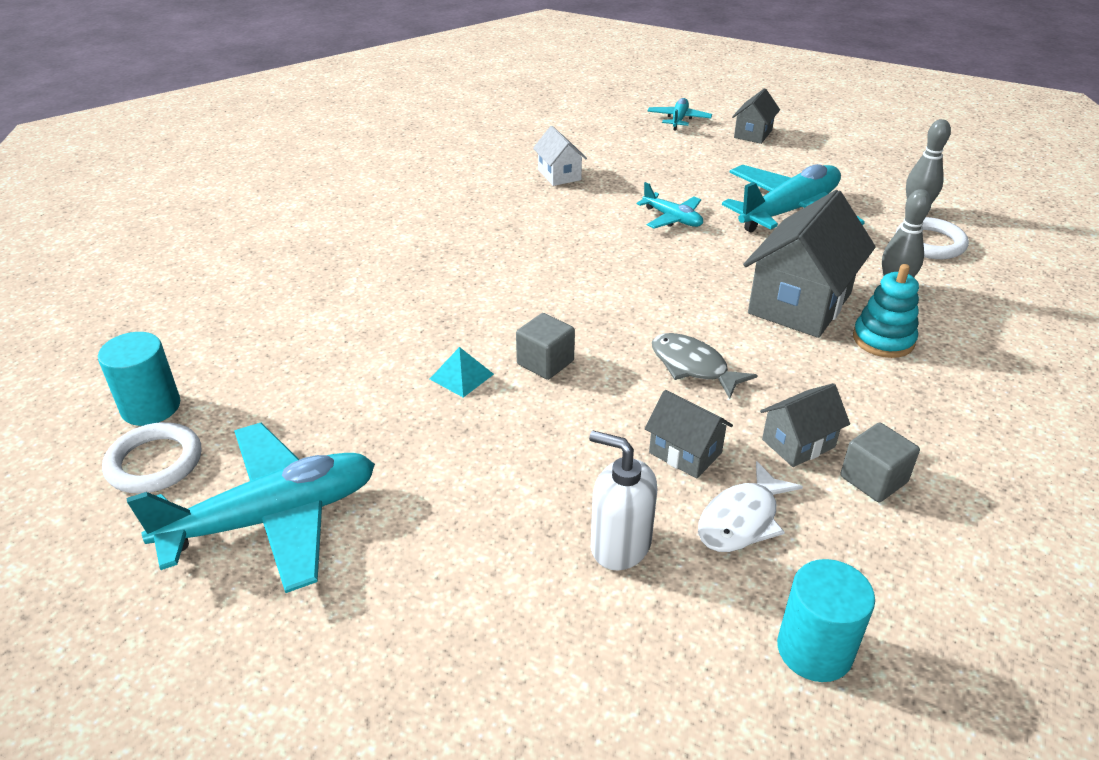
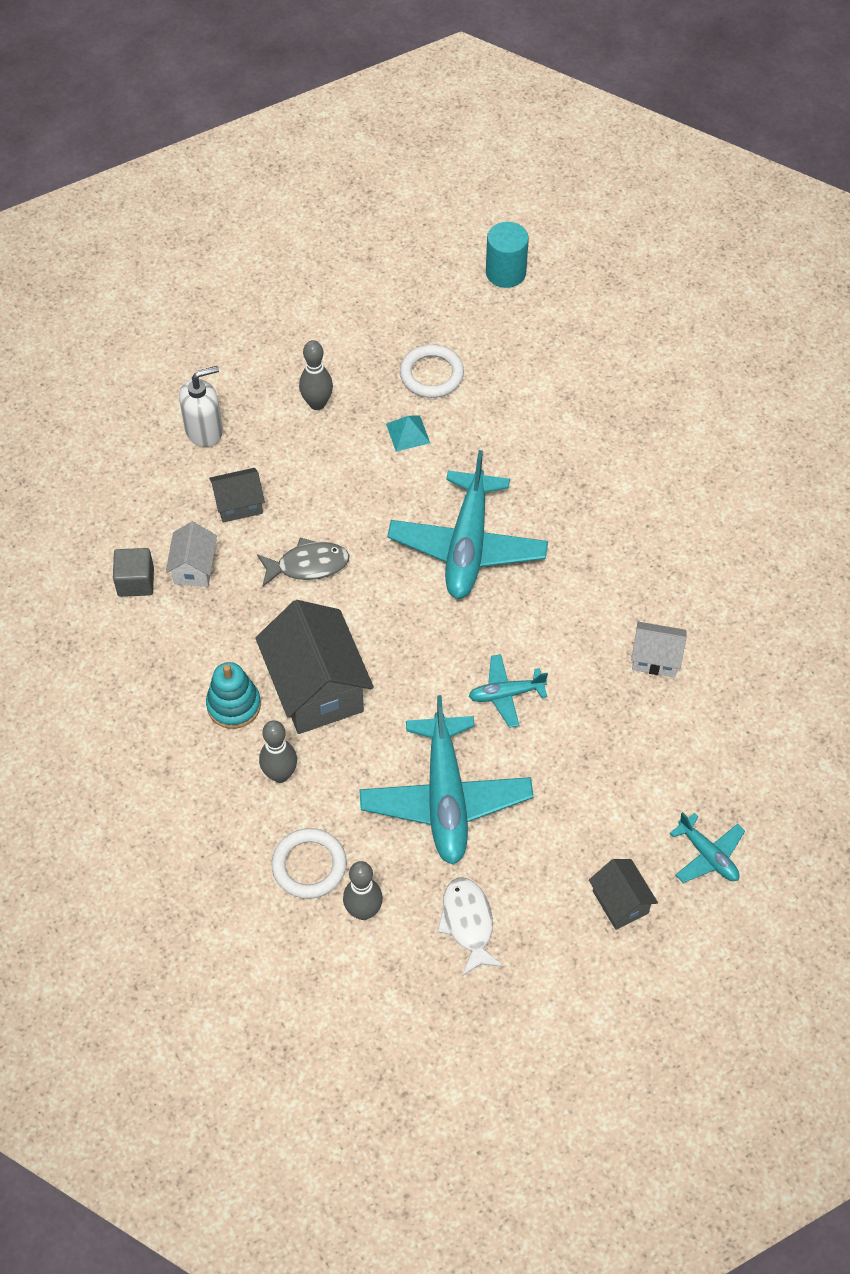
camera: 125 degrees right, 20 degrees up
white ring [102,422,201,493] -> white ring moved to [400,344,464,398]
turquoise plane [126,423,375,593] -> turquoise plane moved to [387,450,548,599]
grey cube [516,313,575,380] -> none
white fish [698,461,803,552] -> white fish moved to [437,878,504,976]
grey house [760,383,850,467] -> white house [166,522,217,587]
turquoise cylinder [777,559,875,682] -> none
none -> grey bowling pin [299,340,333,410]

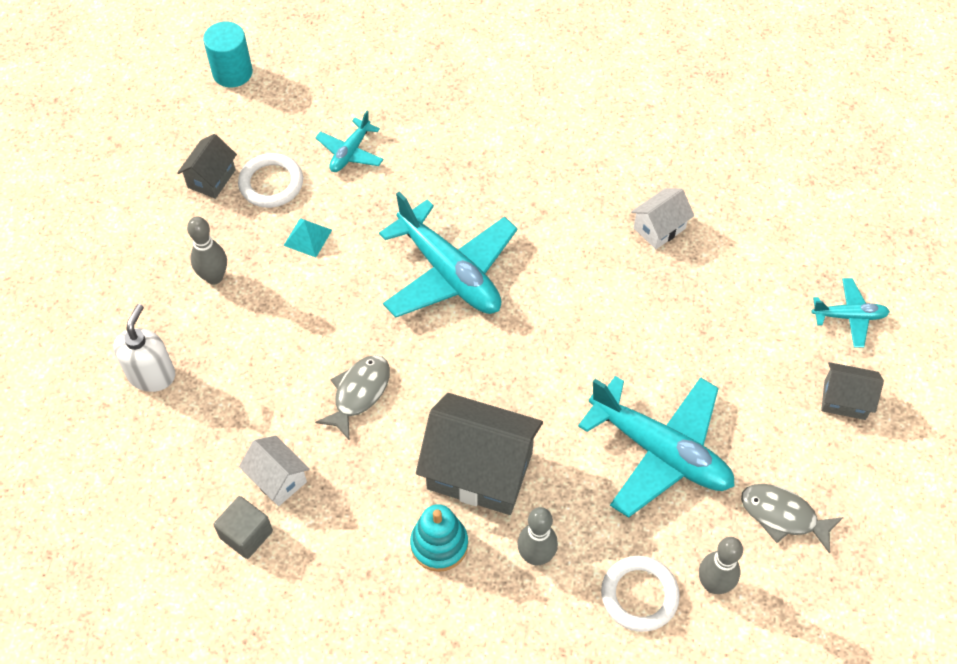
camera: 50 degrees left, 0 degrees up
grey house [209,468,265,523] -> grey house moved to [177,134,237,199]
white fish [437,878,504,976] -> grey fish [741,484,843,554]
turquoise plane [468,654,548,728] -> turquoise plane moved to [315,111,384,172]

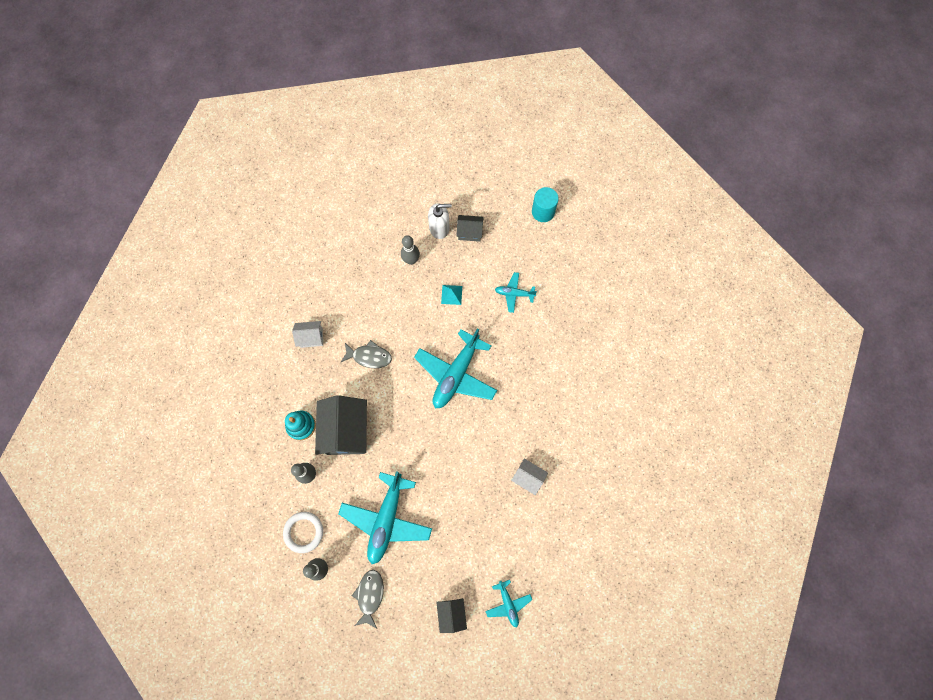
camera: 70 degrees right, 15 degrees up
white soap dispenser [114,304,175,392] -> white soap dispenser moved to [428,203,452,239]
grey cube [214,496,273,559] -> none
white ring [238,153,303,208] -> none
white house [239,436,310,506] -> white house turned 60 degrees clockwise [292,321,323,348]

